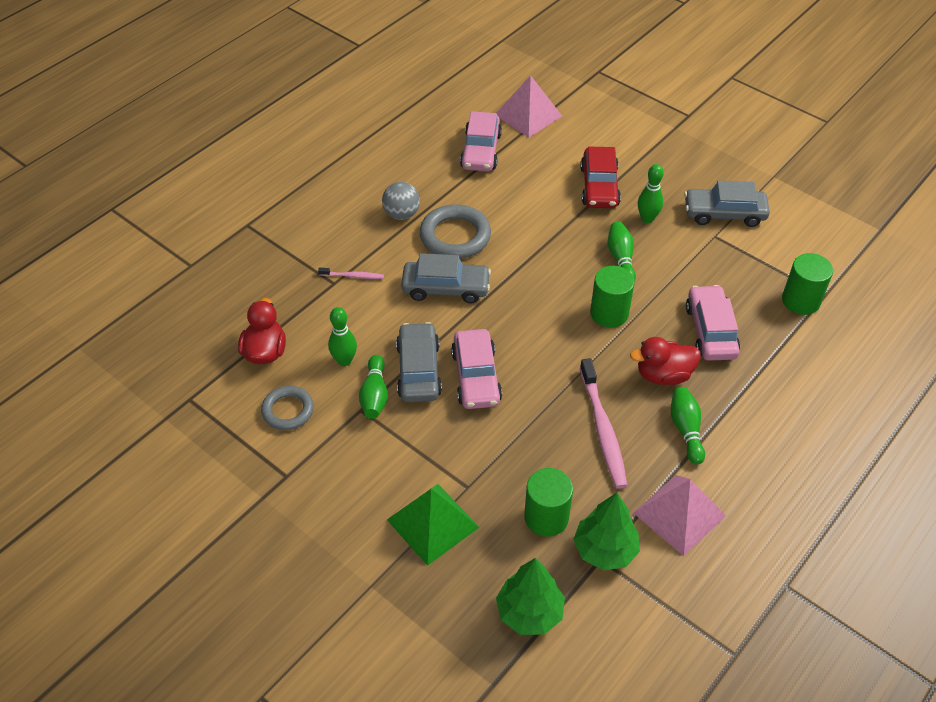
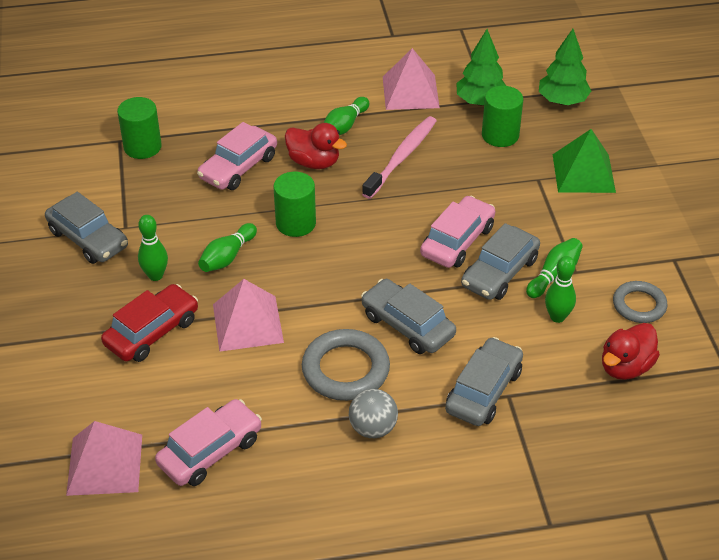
camera: 140 degrees left, 5 degrees down
pink toothbrush [318,268,384,279] -> grey car [445,337,523,426]
none -> pink pyramid [213,279,284,352]

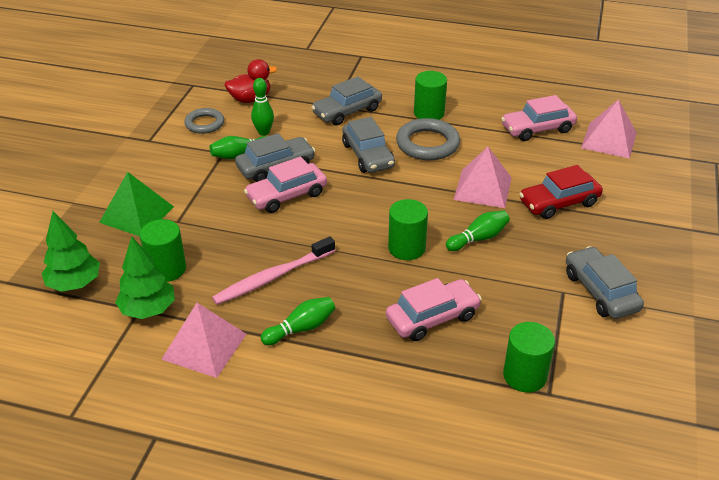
camera: 155 degrees left, 5 degrees down
green bowling pin [138,215,168,281] -> none
red duck [285,123,347,169] -> none
grey ball [349,389,398,438] -> green cylinder [414,71,447,120]

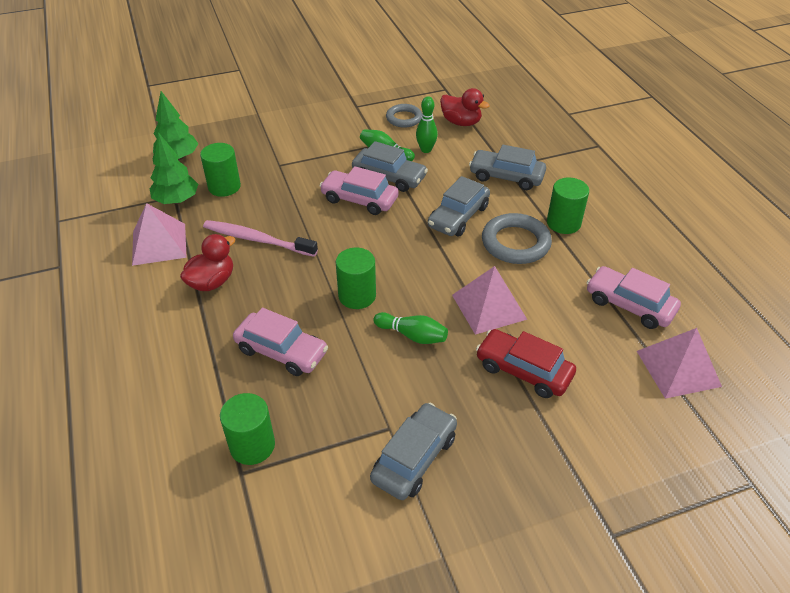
camera: 55 degrees right, 5 degrees up
green pyramid [99,172,174,236] -> none
green bowling pin [261,297,335,345] -> red duck [180,234,236,291]

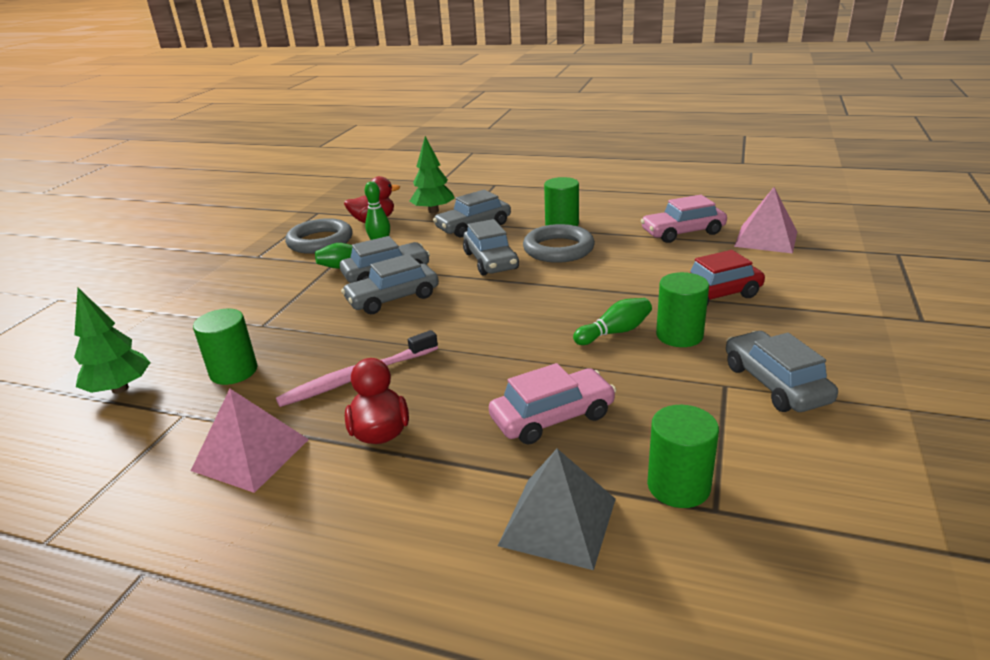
camera: 50 degrees left, 15 degrees down
green tree [150,132,198,204] -> green tree moved to [410,136,454,213]
pink car [319,166,399,215] -> grey car [341,254,439,314]
green cylinder [336,248,376,309] -> green cylinder moved to [656,272,709,347]
grey ring [386,104,422,128] -> grey ring [285,218,352,254], size x1.56
pink pyramid [452,266,527,335] -> none
none -> grey pyramid [498,449,616,570]

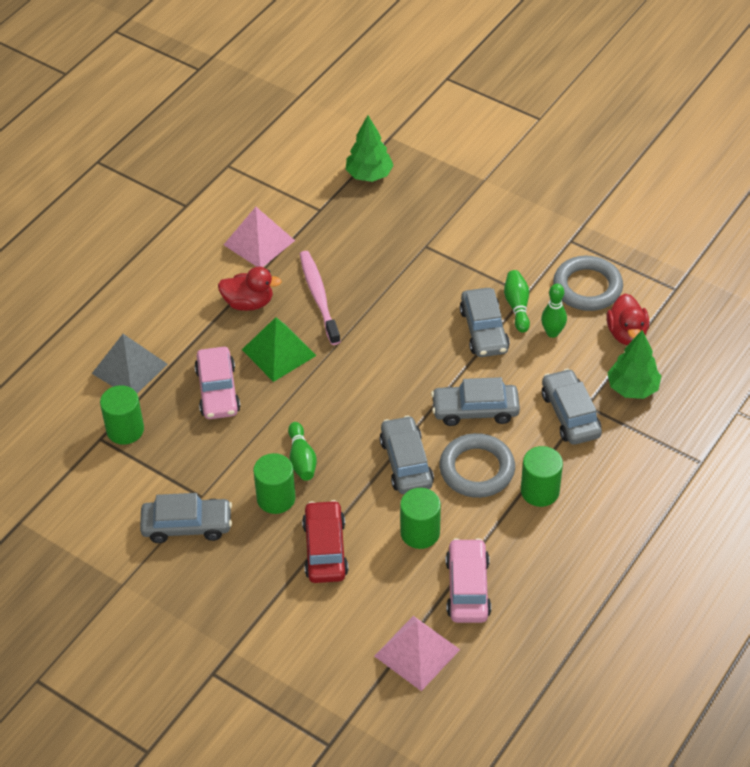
camera: 105 degrees right, 20 degrees up
green cylinder [193,309,257,385] -> green cylinder moved to [400,488,441,549]
grey car [341,254,439,314] -> grey car moved to [380,415,434,494]
none -> green pyramid [242,317,317,382]

